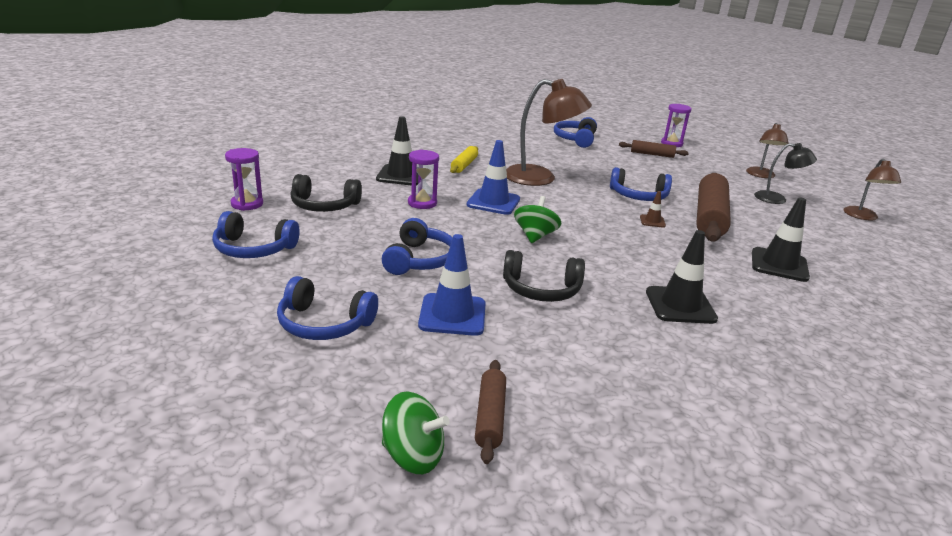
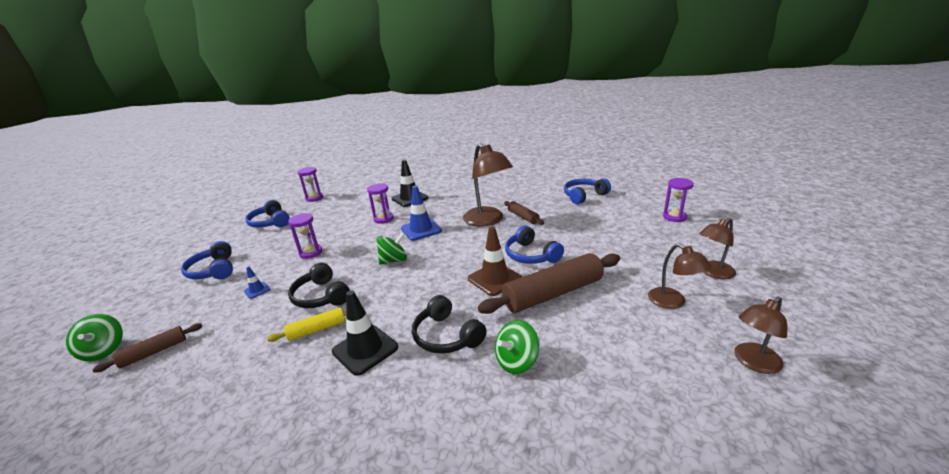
camera: 50 degrees right, 0 degrees up
black headphones [290,174,362,212] -> black headphones moved to [412,295,487,354]
blue headphones [382,218,452,275] -> purple hourglass [288,213,322,259]
blue traffic cone [418,234,486,336] -> blue traffic cone [244,266,270,299], size x0.50
yellow rolling pin [450,146,478,173] -> yellow rolling pin moved to [267,307,346,342]
brown rolling pin [619,140,689,158] -> brown rolling pin moved to [504,201,544,225]
brown traffic cone [640,191,666,228] -> brown traffic cone [468,226,522,296], size x2.01
black traffic cone [752,197,810,282] -> green spinning top [495,320,539,374]
black lamp [754,143,817,204] -> brown lamp [648,244,712,309]

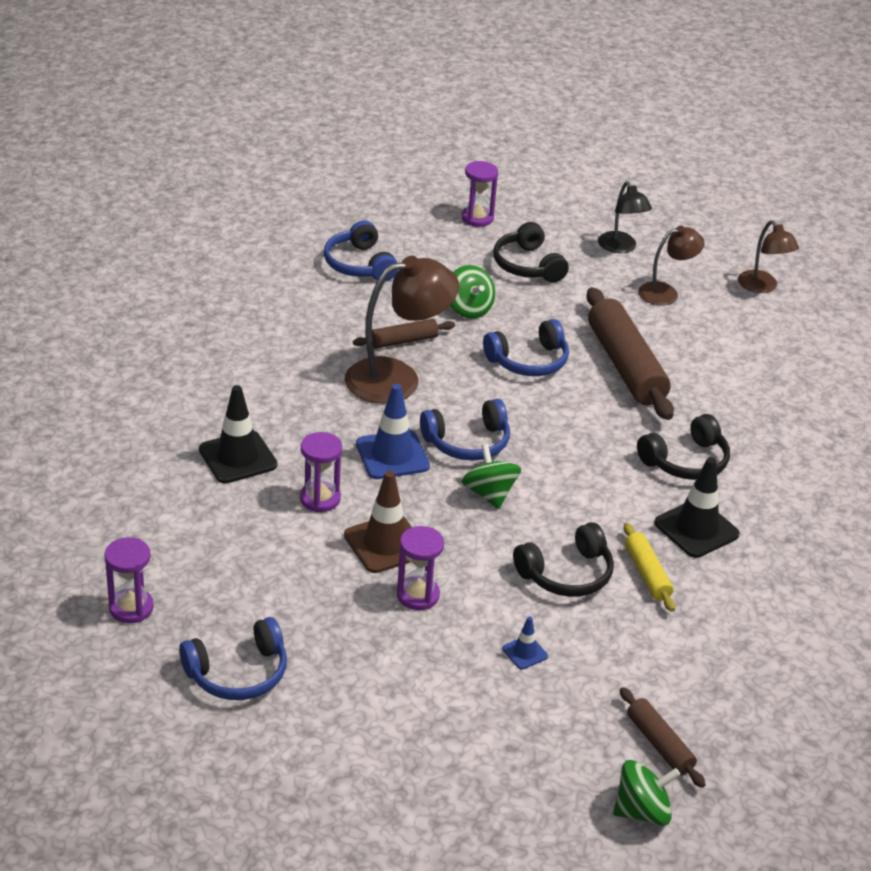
camera: 85 degrees left, 10 degrees up
blue headphones [181,241,233,279] -> blue headphones moved to [420,399,510,460]
brown traffic cone [468,226,522,296] -> brown traffic cone moved to [344,471,412,573]
green spinning top [495,320,539,374] -> green spinning top moved to [450,265,495,318]
brown lamp [699,218,736,279] -> black lamp [598,181,652,253]
none -> black headphones [494,222,569,282]

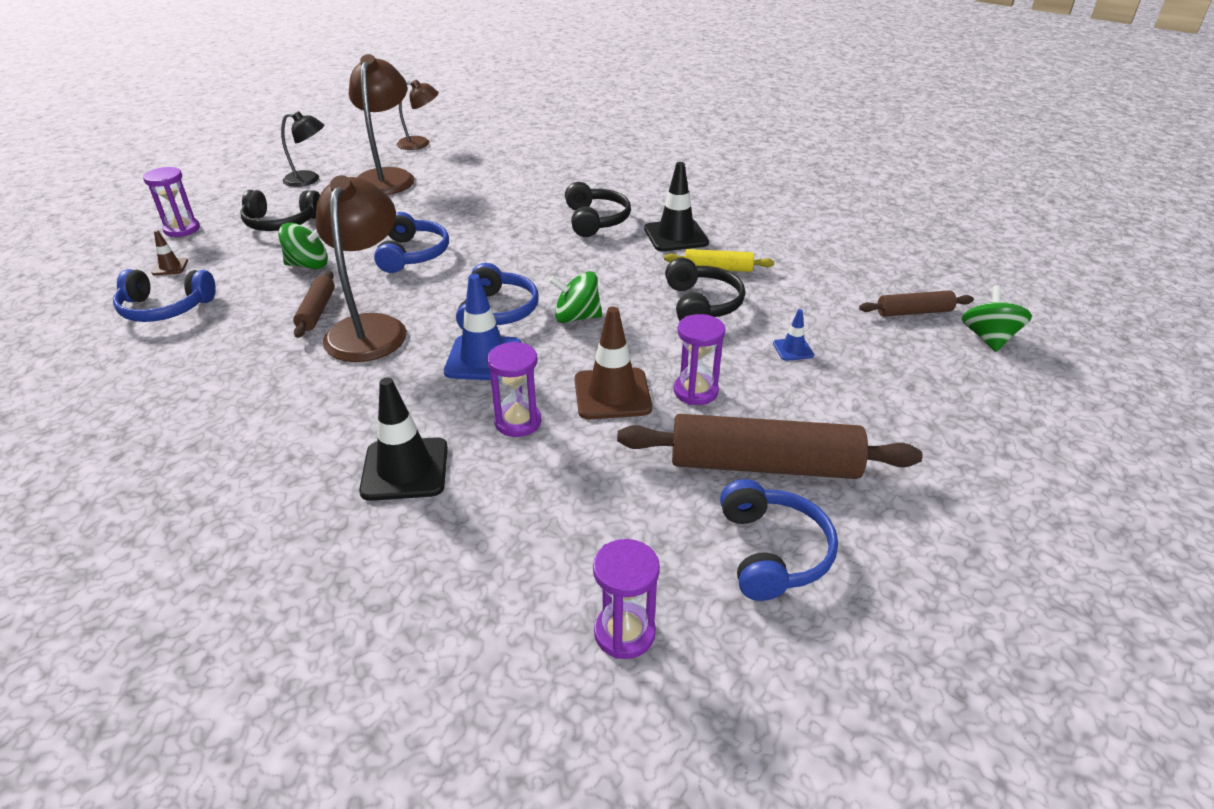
camera: 65 degrees left, 0 degrees up
brown rolling pin [586,287,674,420] -> brown rolling pin moved to [617,414,922,479]
brown lamp [638,226,705,305] -> brown lamp [349,54,415,195], size x1.70
none -> brown traffic cone [151,230,188,275]

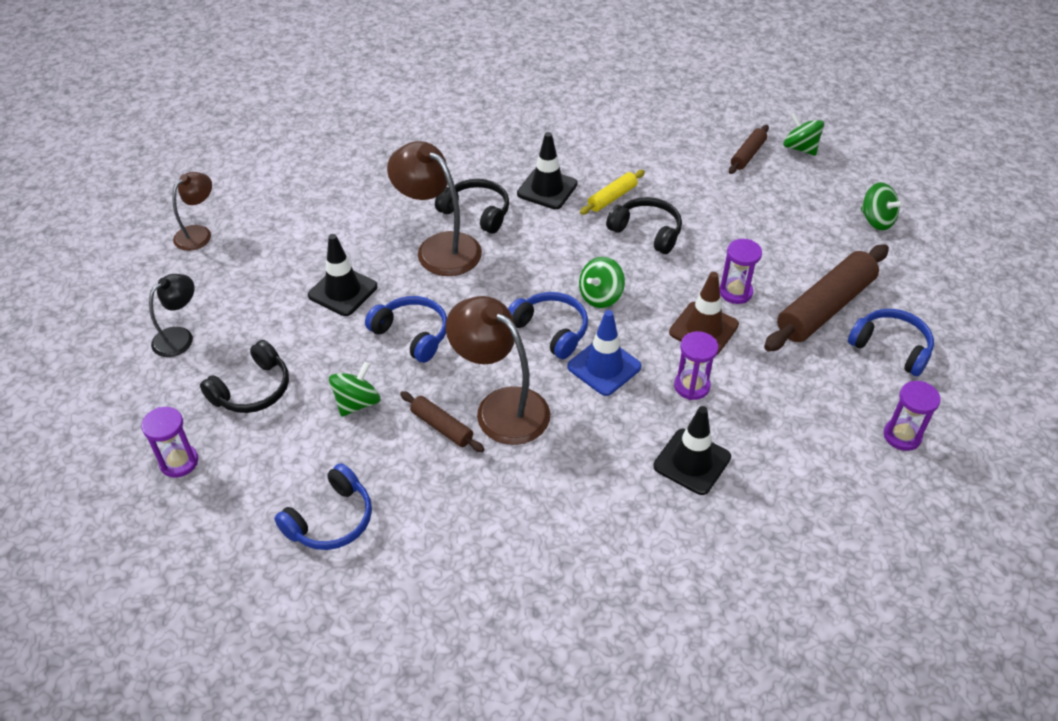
camera: 50 degrees left, 10 degrees up
brown traffic cone [151,230,188,275] -> none
brown lamp [349,54,415,195] -> brown lamp moved to [387,141,482,276]
blue traffic cone [773,309,814,361] -> none
none -> black traffic cone [308,234,378,316]
none -> green spinning top [861,182,904,230]

